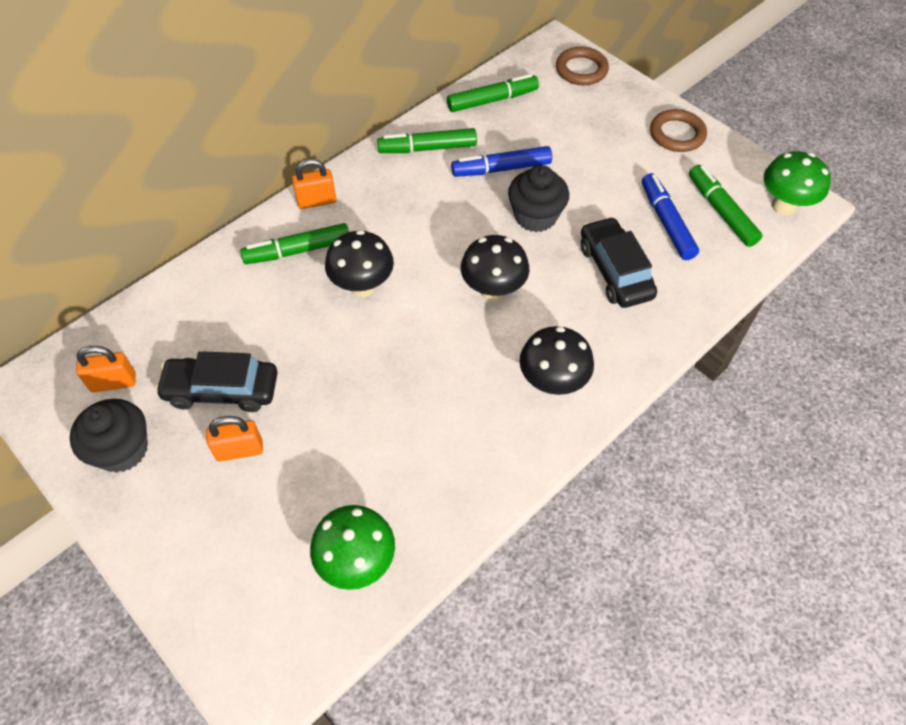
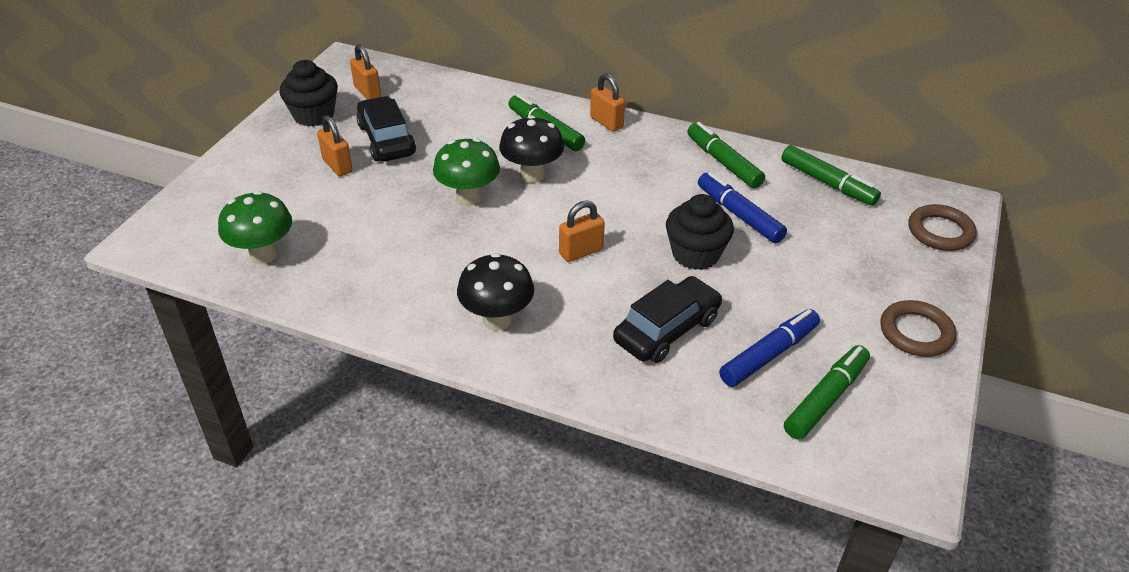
camera: 65 degrees right, 15 degrees down
black mushroom [461,235,529,301] -> orange padlock [559,200,605,262]
green mushroom [764,151,831,215] -> green mushroom moved to [433,138,500,206]

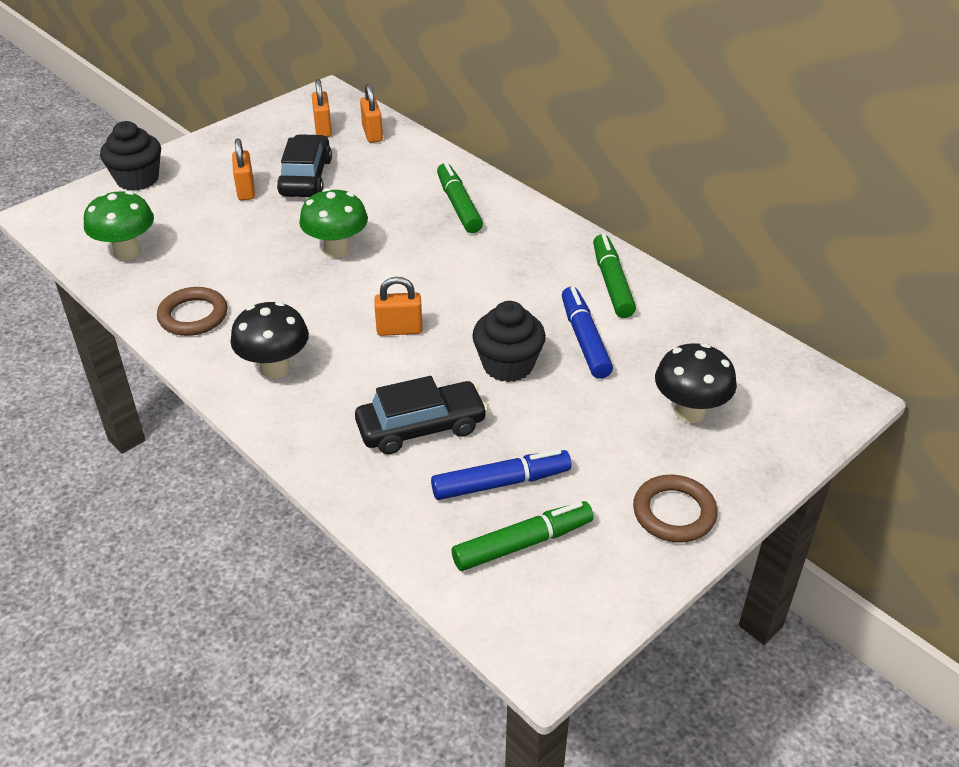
camera: 25 degrees right, 0 degrees up
black cupcake [279,60,338,127] -> black cupcake moved to [100,121,161,191]
black mushroom [499,115,564,183] -> black mushroom moved to [655,343,737,423]
orange padlock [590,74,625,132] -> orange padlock moved to [360,84,383,143]
green marker [781,145,881,206] -> none
brown ring [909,204,977,251] -> brown ring moved to [157,287,228,336]

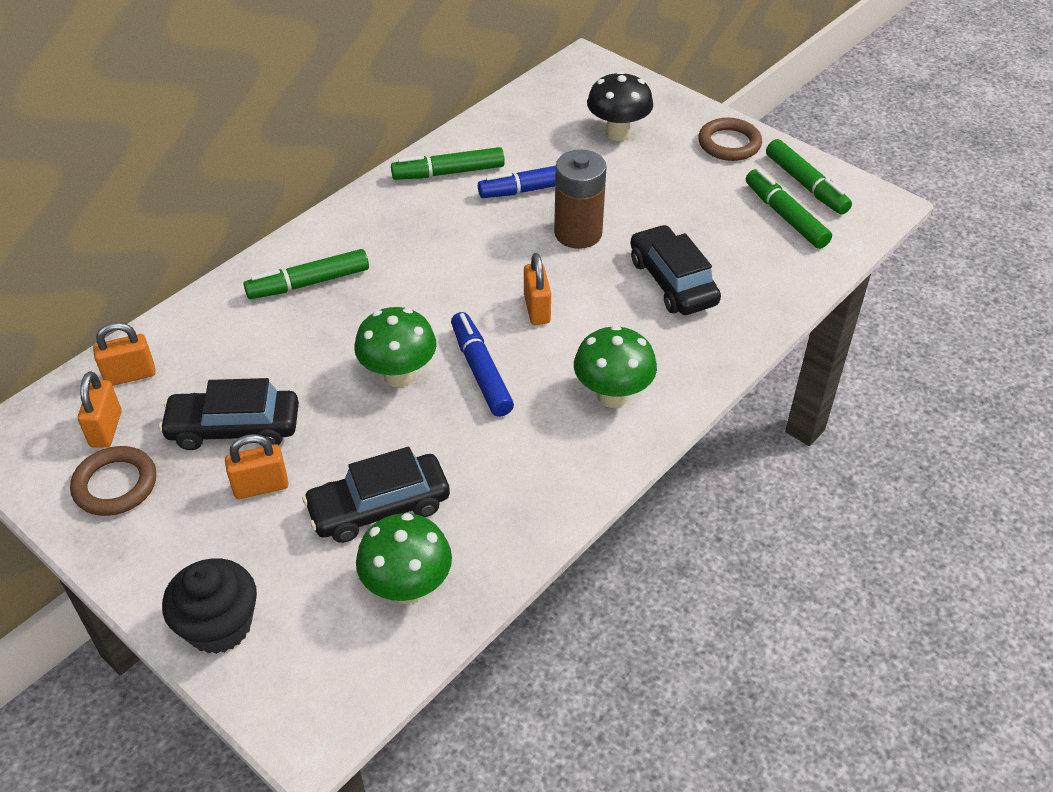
camera: 95 degrees left, 5 degrees up
brown ring [157,287,228,336] -> brown ring moved to [70,446,156,516]
black mushroom [230,302,309,379] -> green mushroom [574,325,657,408]
orange padlock [312,79,332,137] -> orange padlock turned 75 degrees counterclockwise [78,371,121,448]
blue marker [431,449,571,500] -> blue marker moved to [451,312,514,417]
black cupcake [472,301,546,382] -> brown battery [554,150,607,249]
none -> black car [303,447,450,543]
none -> green marker [766,139,852,215]

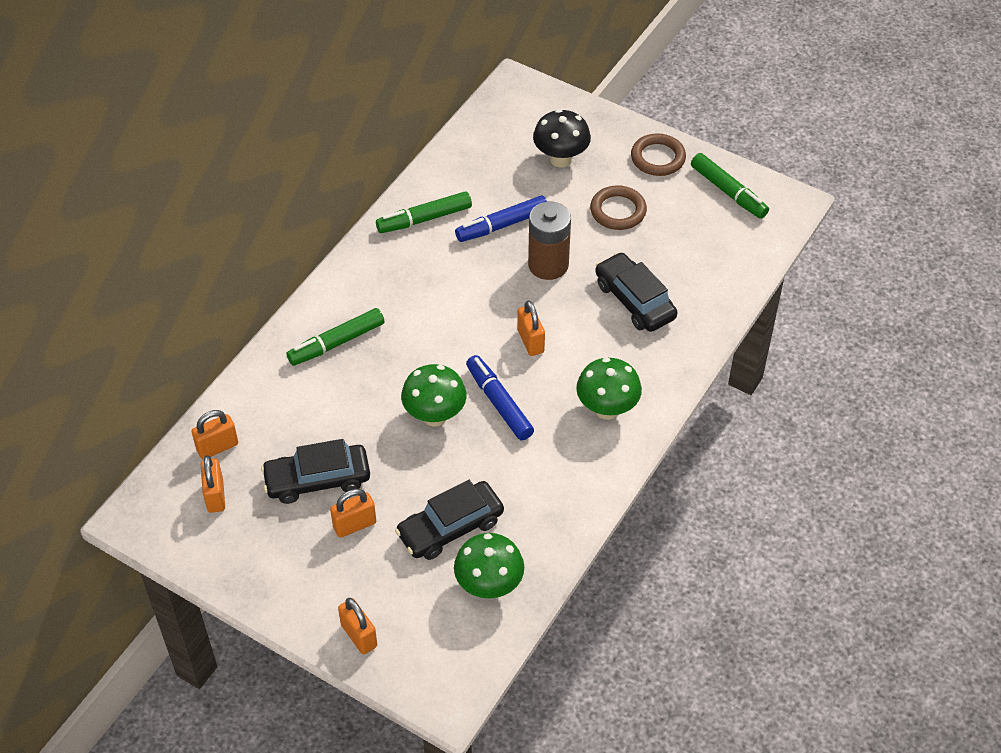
camera: 10 degrees left, 5 degrees up
brown ring [70,446,156,516] -> brown ring moved to [590,185,647,230]
black cupcake [162,558,257,654] -> orange padlock [338,598,377,654]
green marker [746,169,832,249] -> none

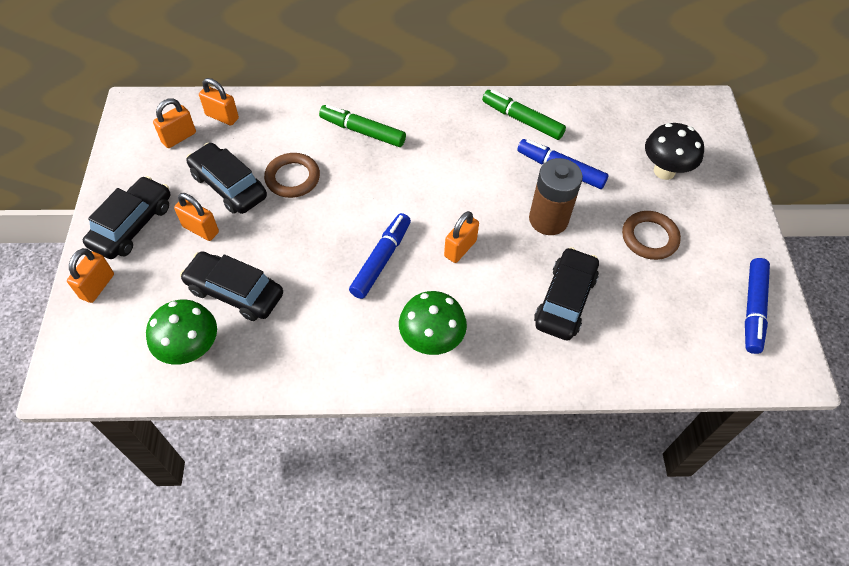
camera: 55 degrees right, 5 degrees up
green mushroom [401,364,467,426] -> none
brown ring [631,133,686,176] -> brown ring moved to [264,153,320,198]
green marker [691,153,769,219] -> blue marker [745,258,770,354]
none -> black car [83,176,170,259]

